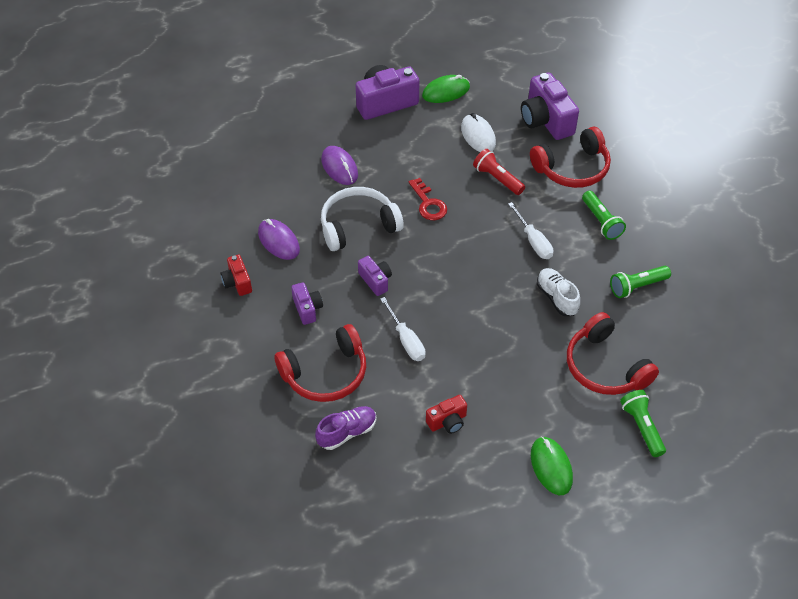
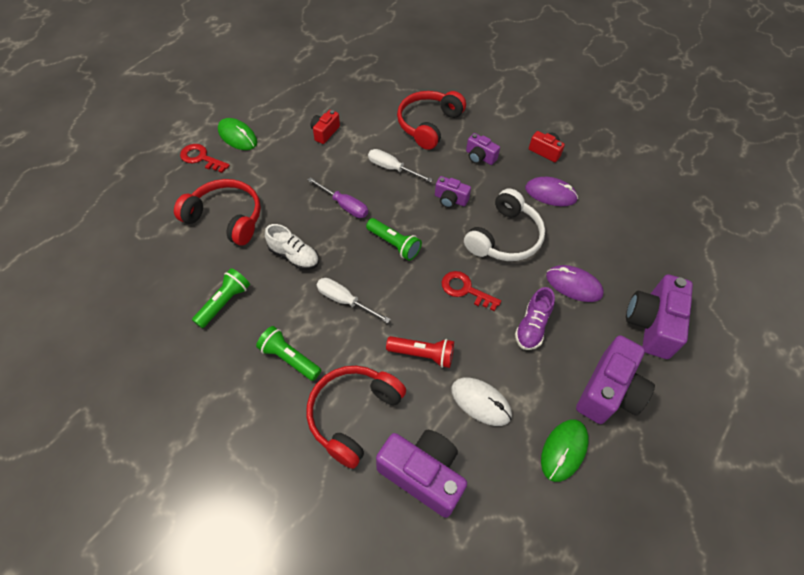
camera: 145 degrees right, 5 degrees up
purple shoe [315,406,377,450] -> purple shoe moved to [515,287,555,350]
green flashlight [620,390,666,457] -> green flashlight moved to [366,218,422,261]
none -> red key [180,144,230,173]
none -> purple screwdriver [308,177,368,218]
none -> purple camera [626,274,693,359]

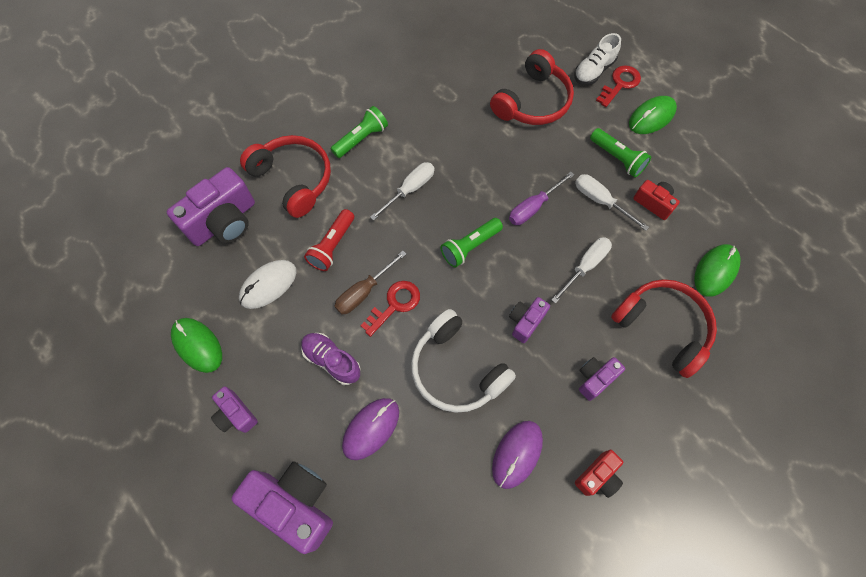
camera: 105 degrees right, 10 degrees up
green flashlight [192,268,250,328] -> green flashlight moved to [590,128,651,178]
white shoe [265,224,319,270] -> white shoe moved to [574,33,621,85]
purple camera [576,335,655,424] -> purple camera [211,386,258,433], size x0.53
none -> brown screwdriver [335,251,406,315]
none -> white screwdriver [575,174,649,231]
none -> green mouse [694,244,741,297]

